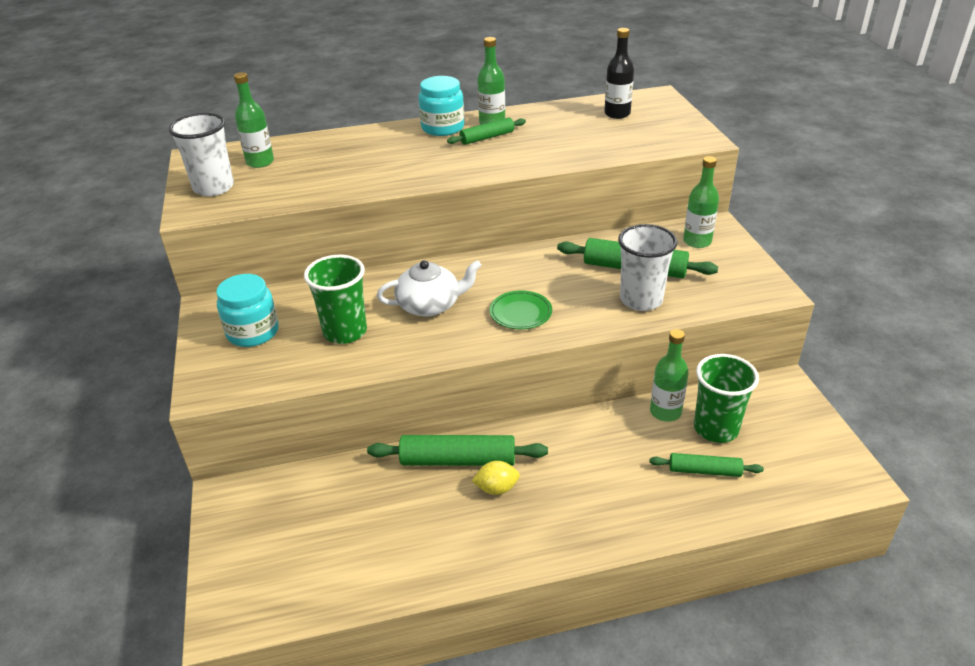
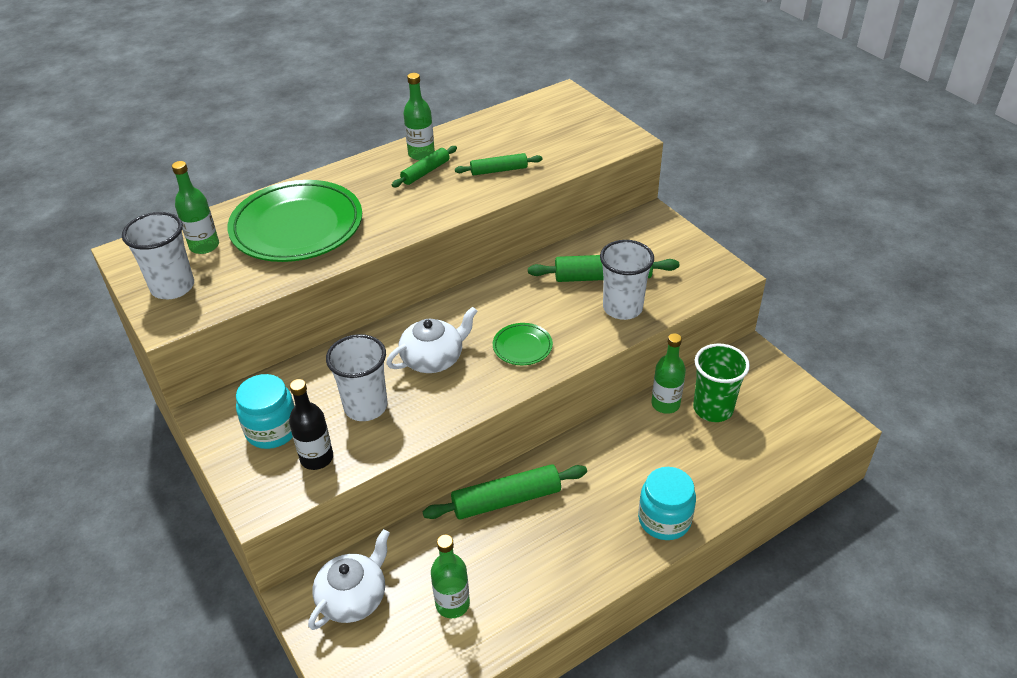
camera: 20 degrees left, 5 degrees up
green cup [304,255,367,344] -> white cup [326,334,388,421]
turquoise jar [418,76,464,136] -> turquoise jar moved to [638,467,696,540]
yellow lemon [472,461,520,495] -> none
black bottle [604,28,634,119] -> black bottle moved to [289,379,333,470]
green rolling pin [650,453,764,477] -> green rolling pin moved to [455,153,543,176]
green bottle [683,156,719,248] -> green bottle moved to [431,535,470,618]
none -> green plate [227,180,362,262]
none -> white teapot [308,529,390,630]

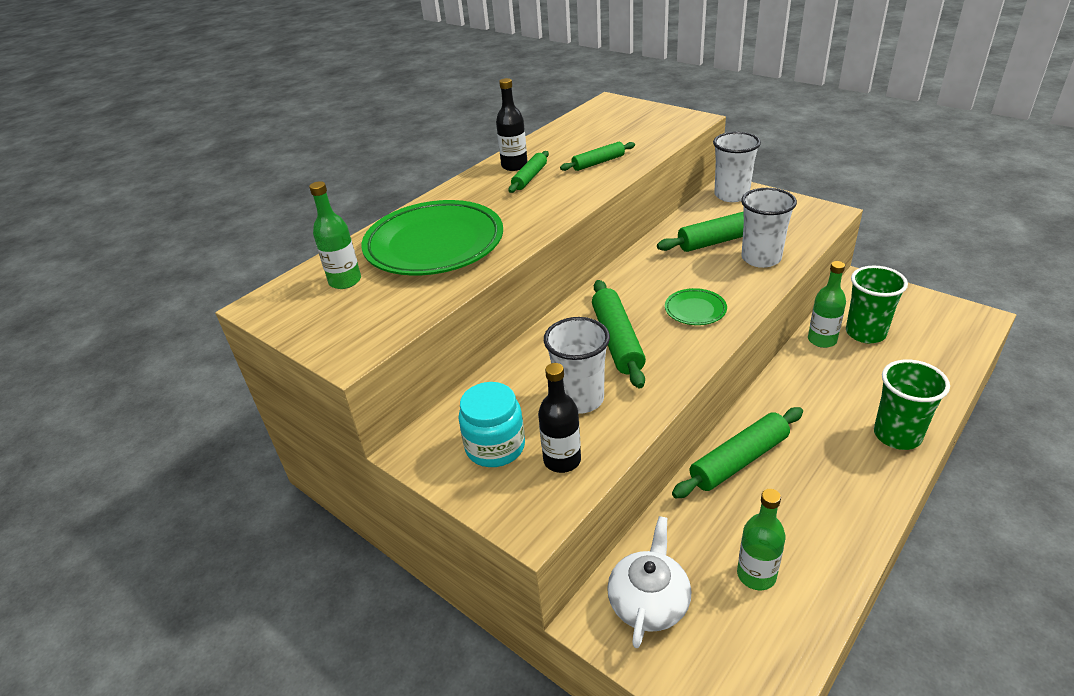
camera: 15 degrees left, 5 degrees down
white cup [122,212,194,299] -> white cup moved to [713,132,761,202]
white teapot [386,307,478,373] -> green rolling pin [592,280,646,389]
green bottle [403,73,435,160] -> black bottle [496,78,528,171]
turquoise jar [638,467,696,540] -> green cup [874,359,950,450]

